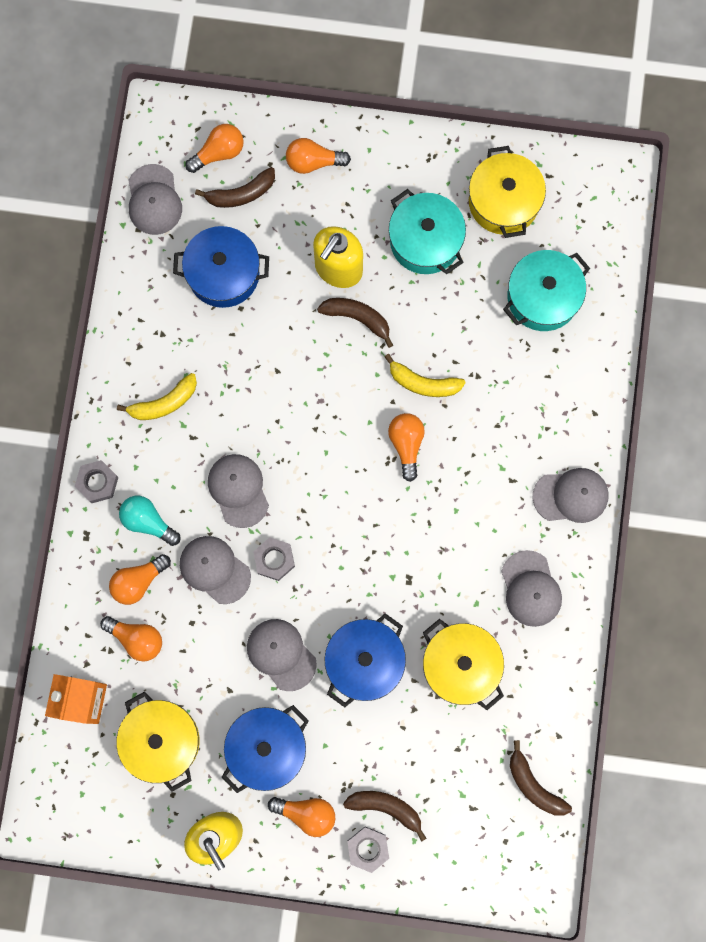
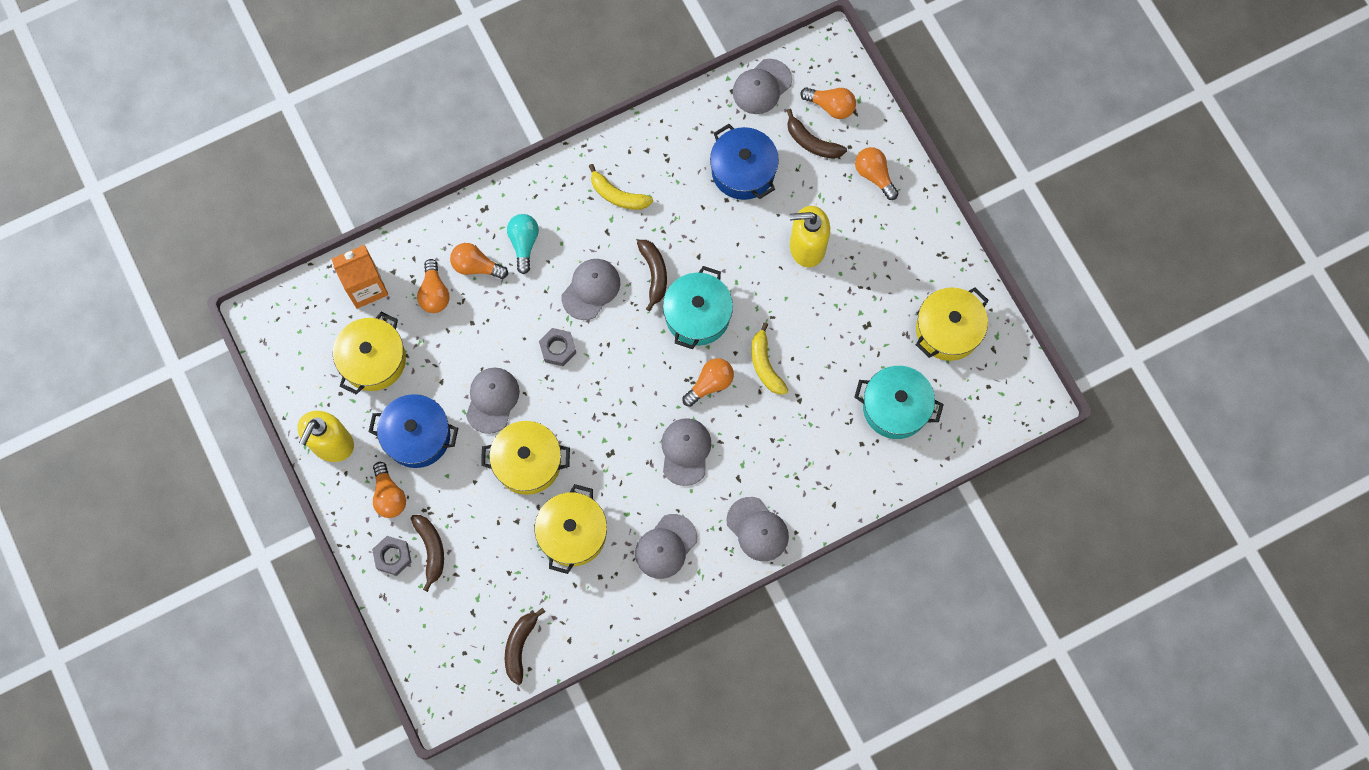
camera: 55 degrees right, 5 degrees down
grey nut [75,460,119,503] -> none
grey cap [180,536,251,604] -> grey cap moved to [661,418,711,486]
brown banana [317,298,393,348] -> brown banana moved to [637,240,667,311]
blue pot [324,613,406,707] -> yellow pot [481,421,570,495]
turquoise pot [389,189,466,274] -> turquoise pot moved to [663,266,733,349]

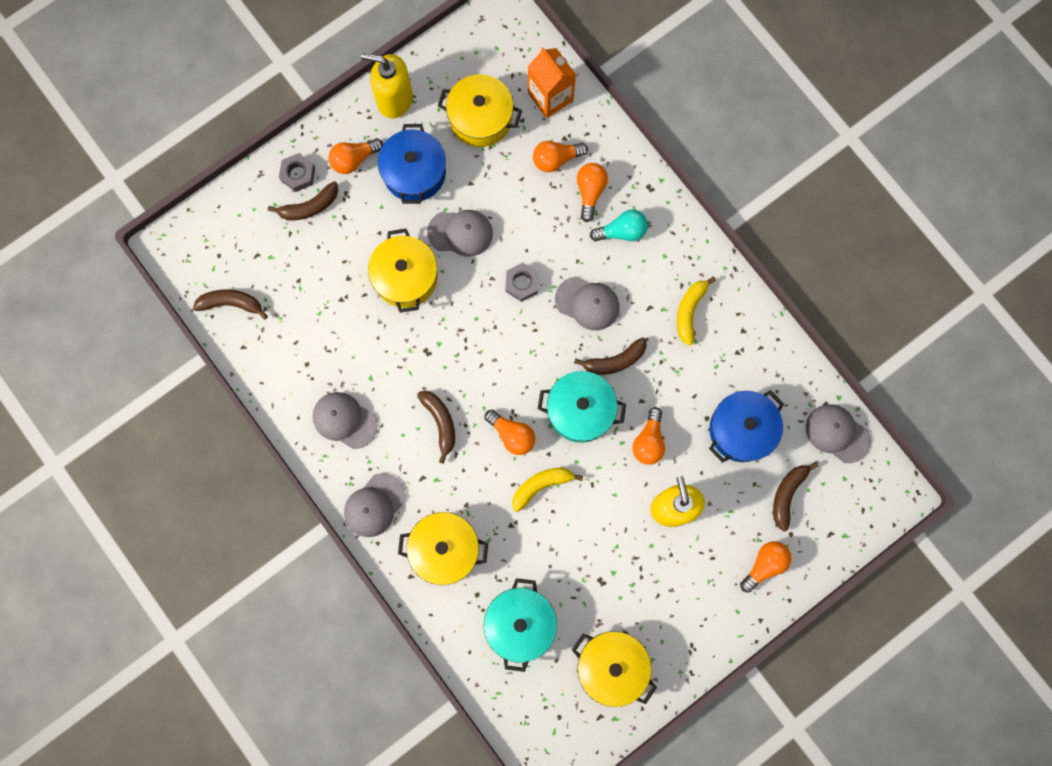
camera: 80 degrees right, 5 degrees up
yellow pot [535,484,607,574] -> yellow pot moved to [398,512,488,585]
grey cap [661,418,711,486] -> brown banana [417,391,455,464]
orange light bulb [800,88,856,119] -> orange light bulb moved to [632,407,665,465]

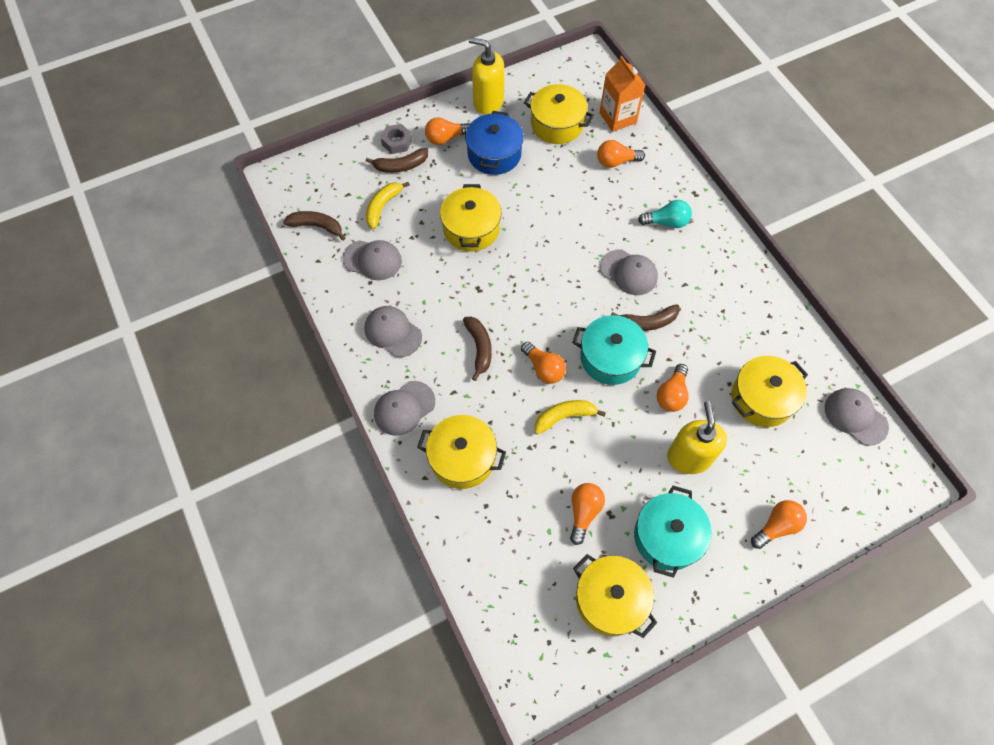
camera: 10 degrees right, 15 degrees down
grey cap [427,210,493,257] -> grey cap moved to [343,240,402,280]
turquoise pot [484,578,557,672] -> turquoise pot moved to [634,485,712,578]
grey nut [505,263,539,302] -> none
orange light bulb [577,163,608,222] -> orange light bulb moved to [570,483,605,545]
yellow banana [677,276,716,346] -> yellow banana moved to [366,182,410,229]
blue pot [709,390,784,463] -> yellow pot [731,356,808,427]
brown banana [773,462,818,532] -> none

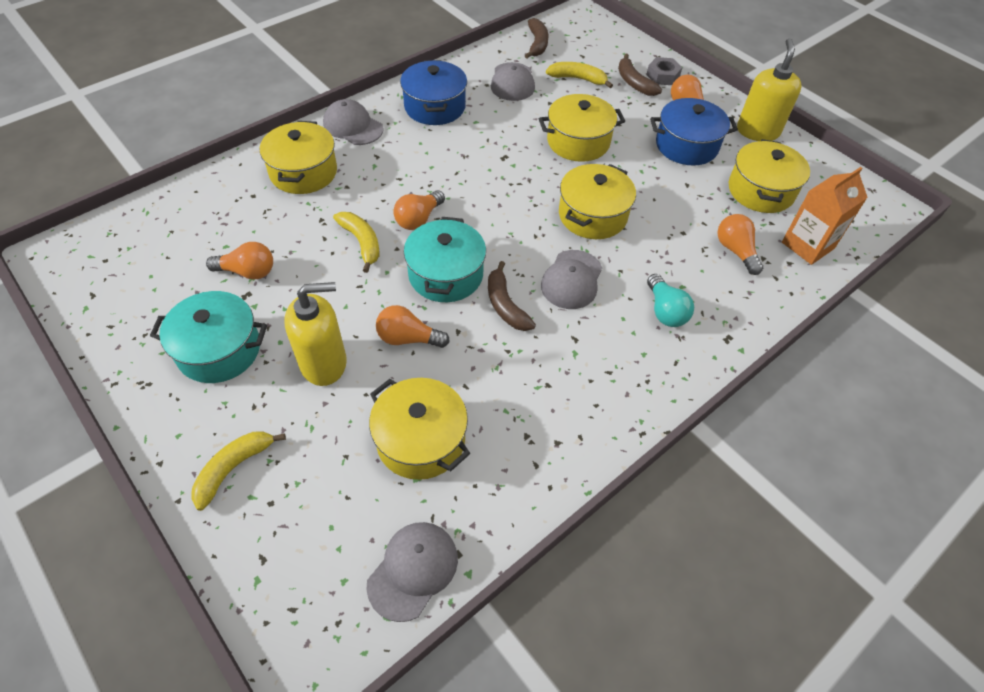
camera: 75 degrees right, 10 degrees down
grey cap [364,306,422,357] -> blue pot [400,60,467,125]
brown banana [463,317,492,381] -> none
yellow pot [573,554,657,638] -> yellow pot moved to [559,164,636,239]
orange light bulb [751,500,807,549] -> yellow banana [192,431,286,511]

